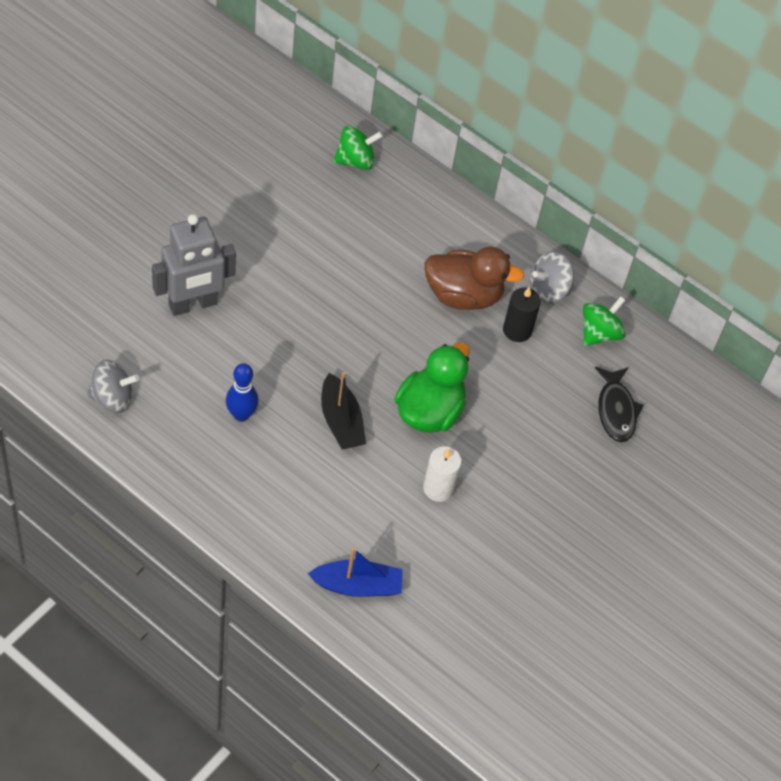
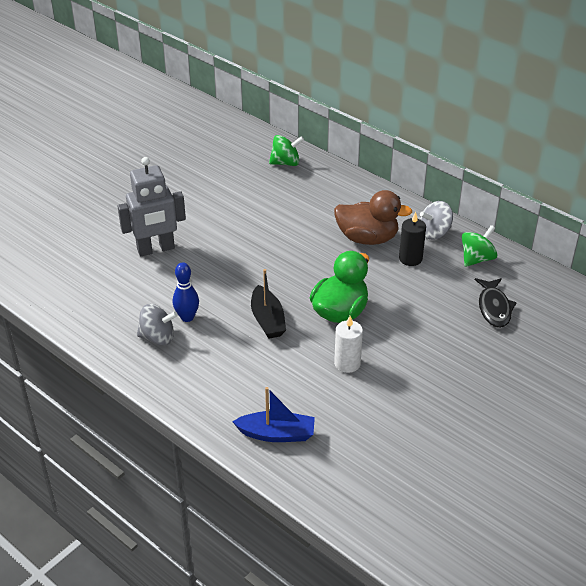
camera: 10 degrees right, 15 degrees down
grey spinning top [87,360,139,413] -> grey spinning top moved to [137,304,178,346]

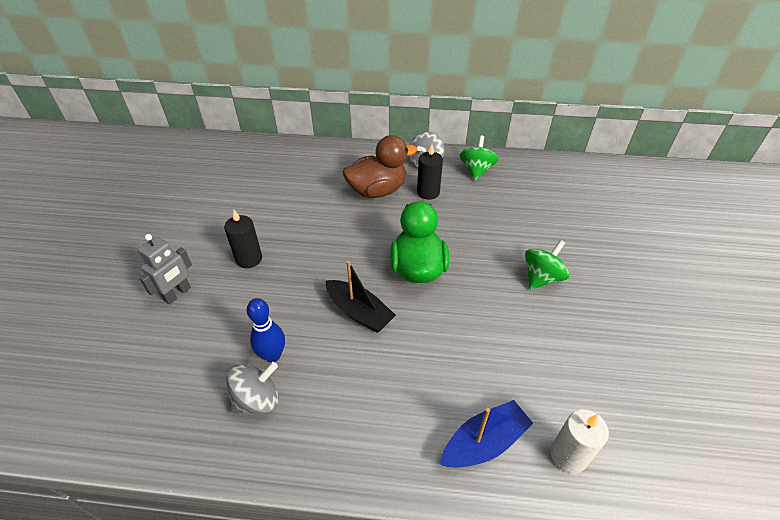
camera: 35 degrees left, 5 degrees up
grey robot [118,157,186,256] -> grey robot [138,234,192,305], size x0.62
green spinning top [269,135,304,166] -> green spinning top moved to [525,240,569,289]
white candle [334,316,363,373] -> white candle moved to [551,409,609,474]
black fish [475,278,517,328] -> none
none -> black candle [224,209,262,268]

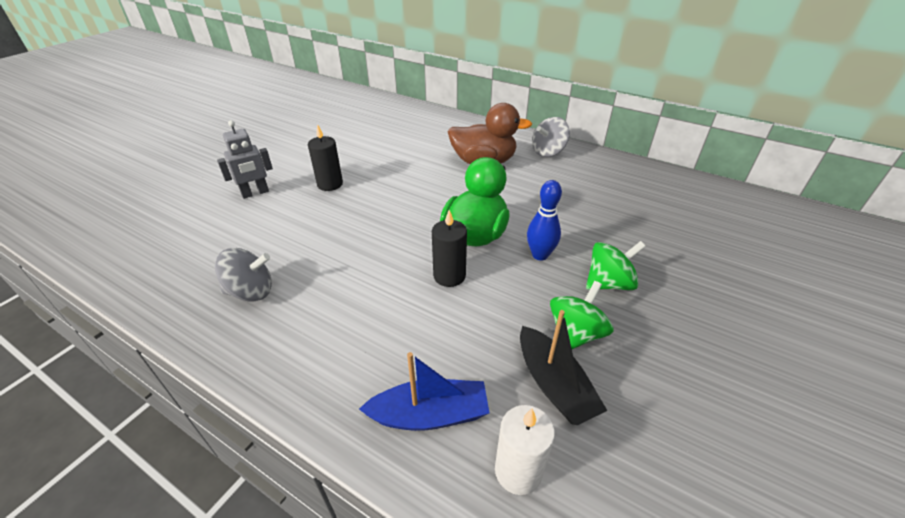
camera: 25 degrees right, 5 degrees down
blue bowling pin [247,298,285,362] -> blue bowling pin moved to [527,180,562,261]
black boat [326,261,396,333] -> black boat moved to [520,310,607,425]
black candle [417,144,443,200] -> black candle moved to [432,210,467,287]
green spinning top [460,136,499,180] -> green spinning top moved to [550,281,613,349]

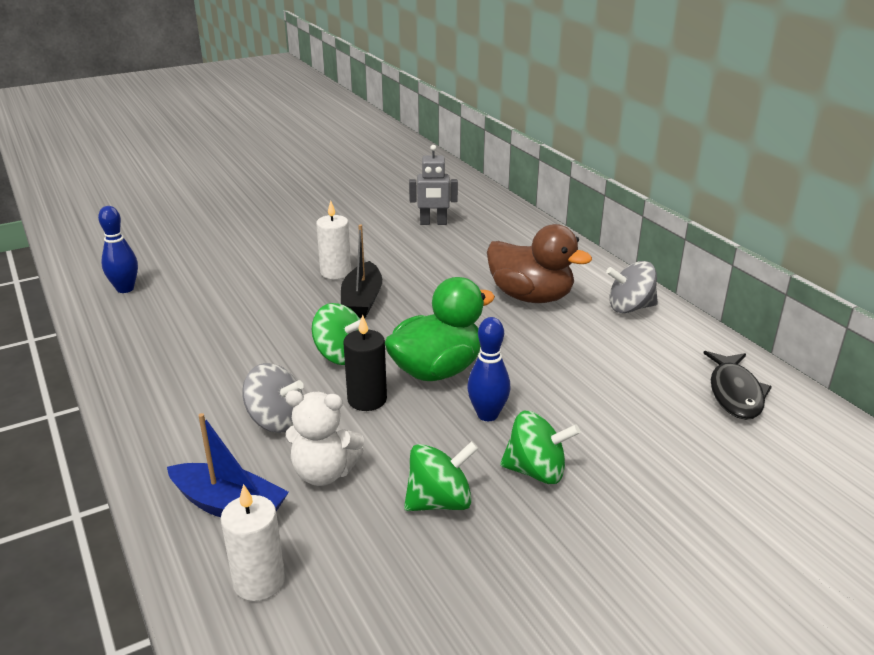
camera: 30 degrees right, 10 degrees down
grey spinning top [215,248,272,302] -> grey spinning top moved to [242,363,304,433]
grey robot [217,120,273,199] -> grey robot moved to [409,145,458,225]
black candle [308,124,343,191] -> white candle [316,201,351,279]
black boat [520,310,607,425] -> black boat moved to [341,224,382,318]
none -> blue bowling pin [98,206,138,293]
none -> white teddy bear [285,390,364,486]
none -> green spinning top [312,303,361,365]
none -> black fish [703,351,772,420]

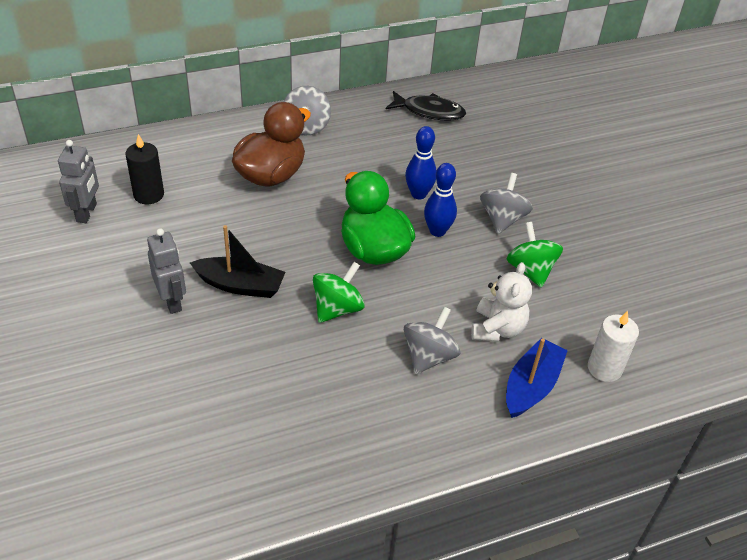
camera: 85 degrees left, 15 degrees up
blue bowling pin [98,206,138,293] -> blue bowling pin moved to [405,126,437,199]
white candle [316,201,351,279] -> grey robot [147,228,186,314]
black candle [343,315,387,411] -> black candle moved to [125,134,164,204]
green spinning top [500,411,580,484] -> grey spinning top [480,173,533,234]

